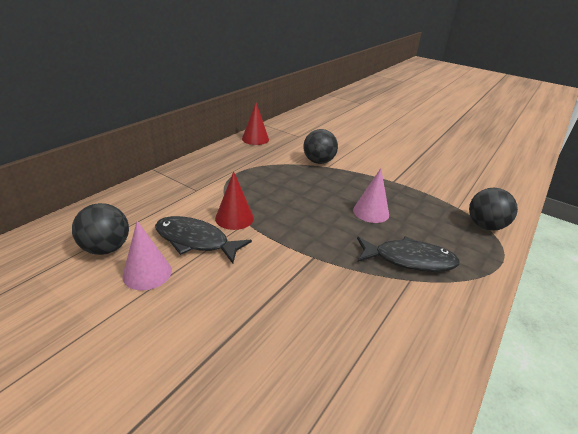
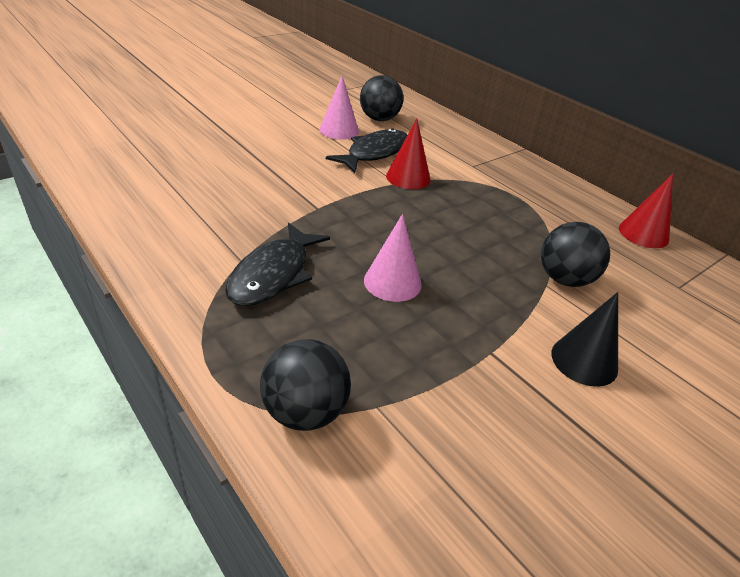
camera: 105 degrees right, 5 degrees up
none -> black cone [551,292,618,387]

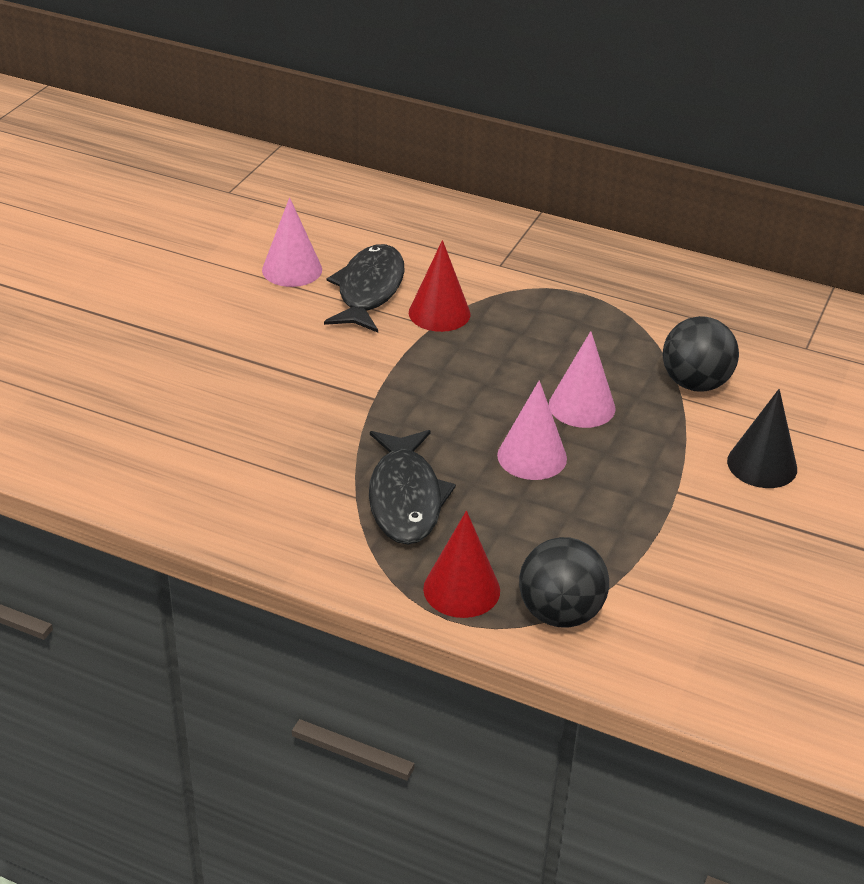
camera: 25 degrees left, 0 degrees up
black ball [360,75,404,121] -> none
red cone [619,174,673,248] -> red cone moved to [423,511,500,618]
none -> pink cone [549,331,616,428]

